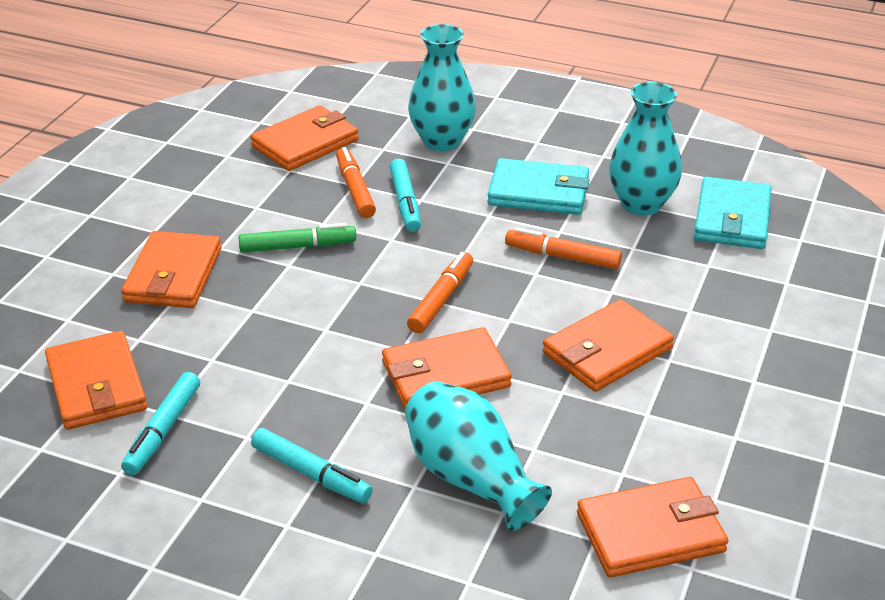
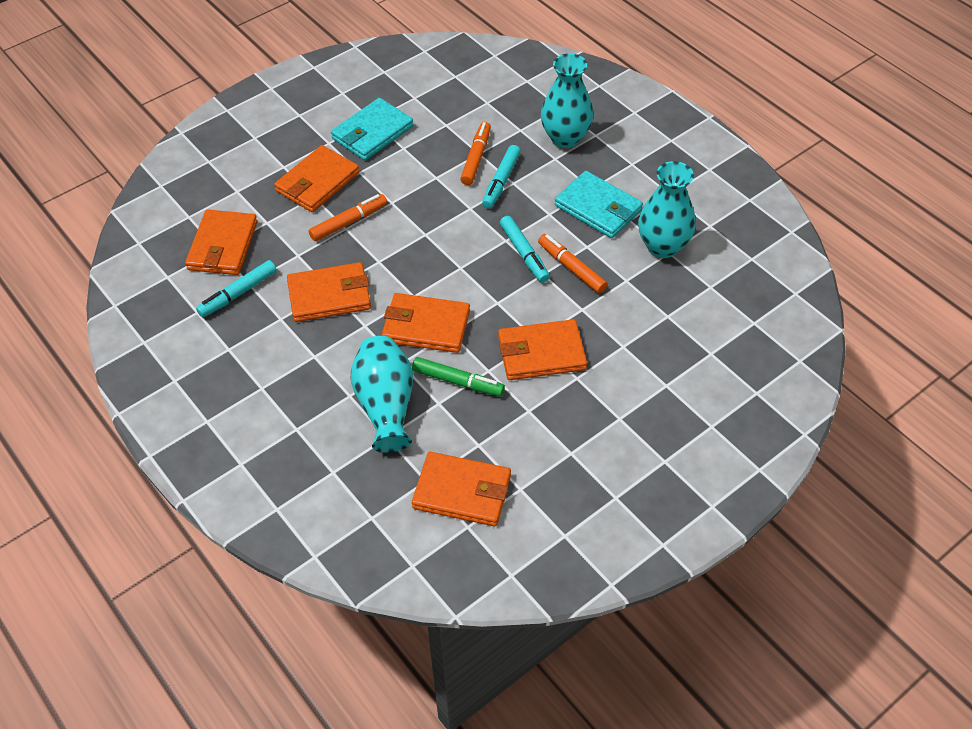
camera: 30 degrees right, 15 degrees up
green marker [239,223,356,253] -> green marker moved to [412,357,505,396]
orange wallet [250,105,359,171] -> orange wallet moved to [287,262,371,322]
turquoise marker [251,428,373,503] -> turquoise marker moved to [500,216,550,283]
orange marker [407,252,473,333] -> orange marker moved to [309,194,387,241]
turquoise wallet [694,177,772,249] -> turquoise wallet moved to [331,98,413,160]

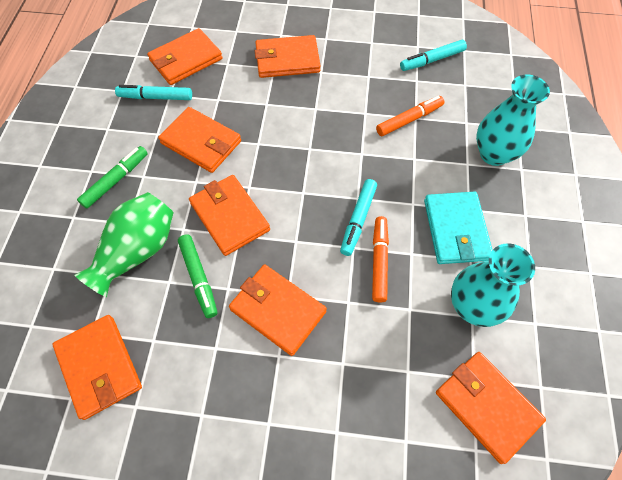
camera: 45 degrees right, 10 degrees up
orange marker [309,194,387,241] -> none
turquoise wallet [331,98,413,160] -> none
turquoise vase [351,336,413,453] -> green vase [74,192,174,297]
turquoise marker [482,145,521,209] -> turquoise marker moved to [400,40,467,71]
none -> green marker [77,146,148,209]
none -> orange wallet [436,352,546,464]

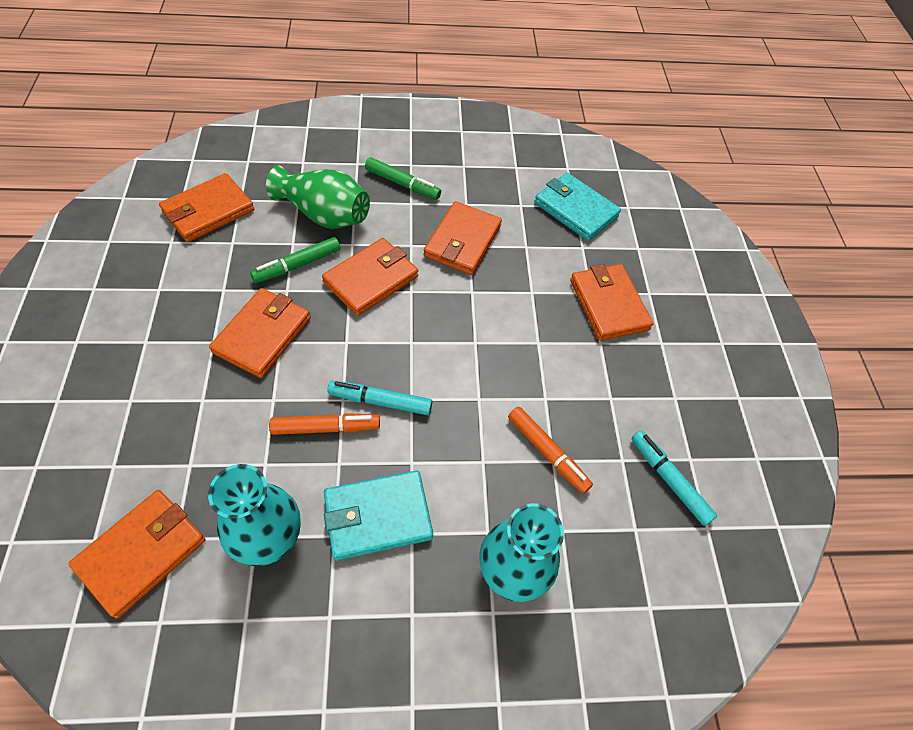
camera: 75 degrees right, 5 degrees down
turquoise marker [115,85,192,100] -> none
orange wallet [147,28,223,85] -> turquoise wallet [534,173,621,241]

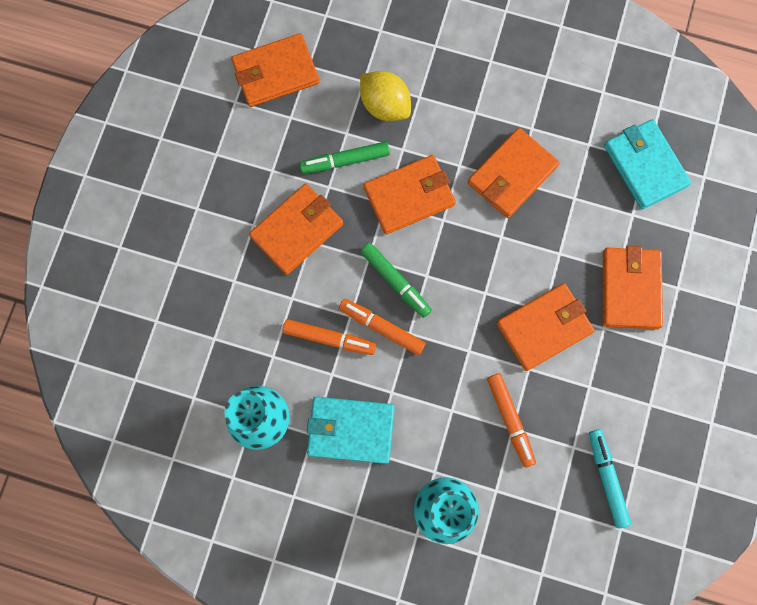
camera: 25 degrees right, 20 degrees up
orange wallet [68,490,205,619] -> orange wallet moved to [497,283,595,371]
green vase [266,166,370,229] -> yellow lemon [360,71,411,121]
turquoise marker [327,381,432,415] -> orange marker [339,299,426,355]
green marker [365,157,441,200] -> green marker moved to [361,243,432,318]

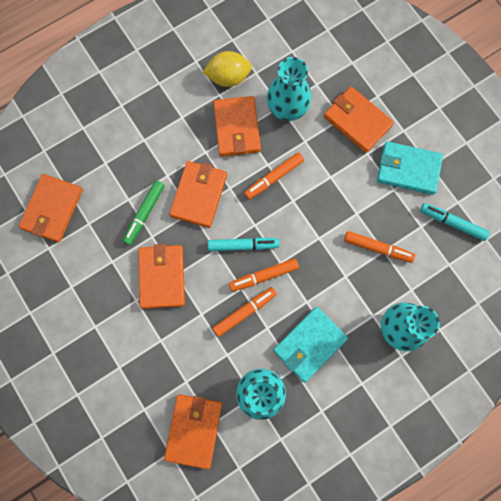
camera: 50 degrees left, 0 degrees up
yellow lemon [360,71,411,121] -> yellow lemon moved to [203,51,252,87]
green marker [361,243,432,318] -> turquoise marker [208,238,279,251]
orange wallet [497,283,595,371] -> orange wallet moved to [164,394,222,469]
turquoise wallet [604,119,692,209] -> turquoise wallet moved to [377,141,443,195]
none -> orange marker [244,153,304,199]
none -> turquoise vase [267,57,311,121]

